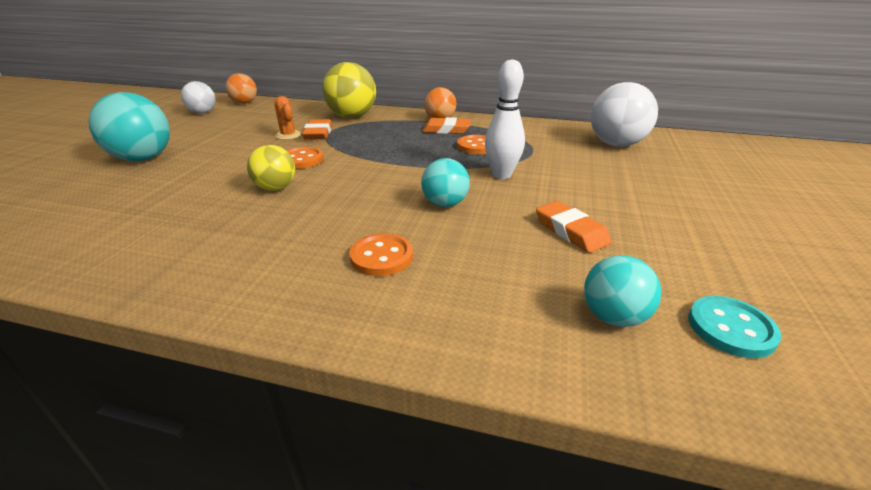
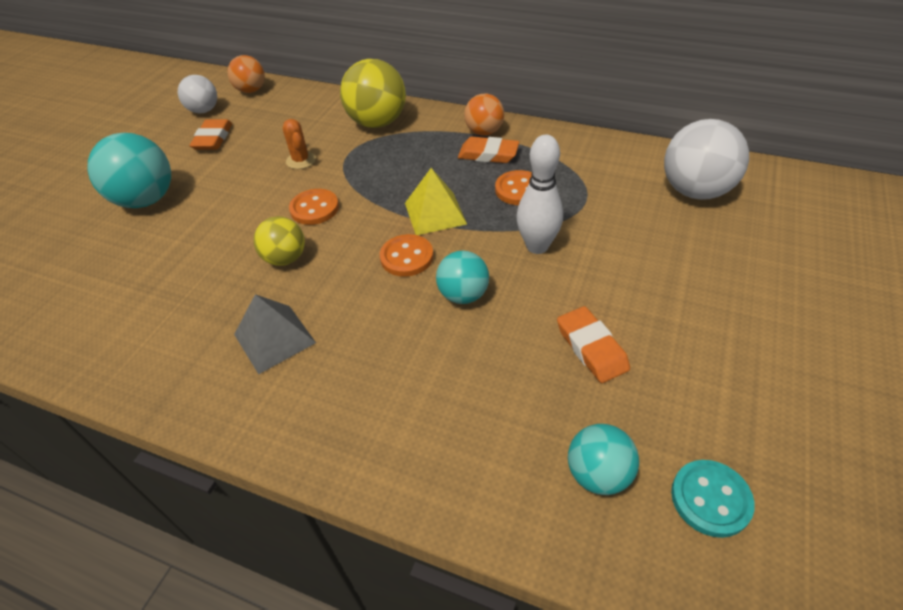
camera: 10 degrees right, 15 degrees up
orange eraser [302,119,332,140] -> orange eraser moved to [189,119,232,150]
orange button [349,233,413,276] -> orange button moved to [380,234,433,277]
none -> grey pyramid [234,294,316,374]
none -> yellow pyramid [405,168,467,235]

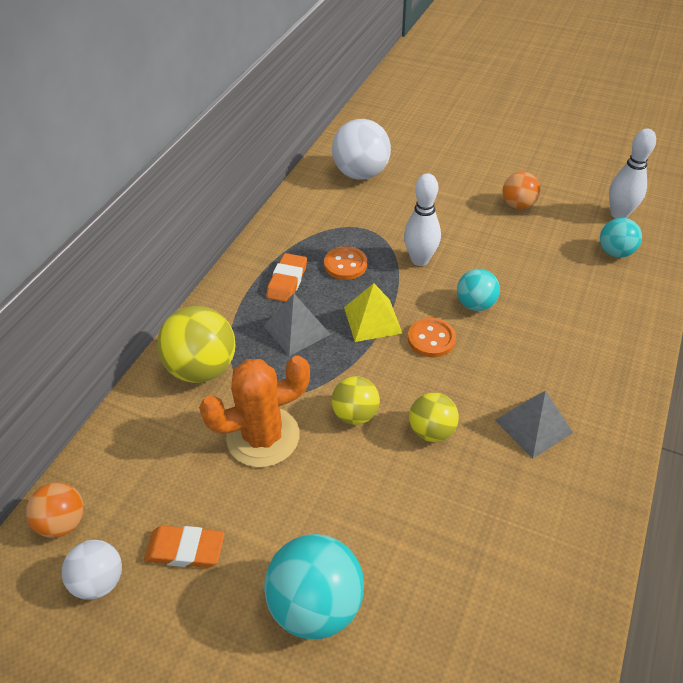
camera: 90 degrees left, 0 degrees up
orange cactus [283,119,316,169] -> orange cactus [199,356,310,467], size x2.03
orange button [289,189,339,225] -> yellow ball [332,376,380,425]
orange ball [464,94,504,136] -> orange ball moved to [502,172,541,209]
orange eraser [557,306,630,383] -> none
turquoise button [671,460,755,538] -> white bowling pin [609,129,656,219]
none -> grey pyramid [264,293,331,356]

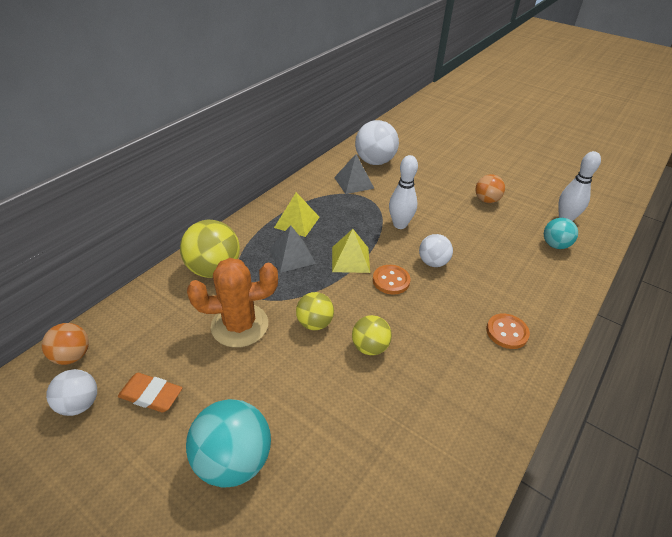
camera: 10 degrees right, 5 degrees down
orange eraser [266,253,307,302] -> yellow pyramid [274,192,320,237]
orange button [324,246,367,280] -> orange button moved to [486,313,530,349]
turquoise ball [457,269,500,311] -> white ball [419,234,453,267]
grey pyramid [495,391,574,459] -> grey pyramid moved to [334,154,375,194]

